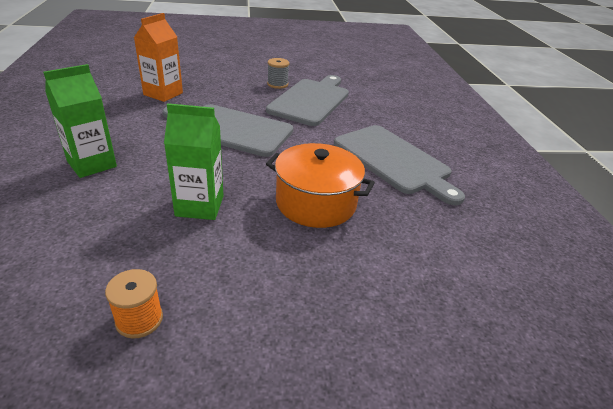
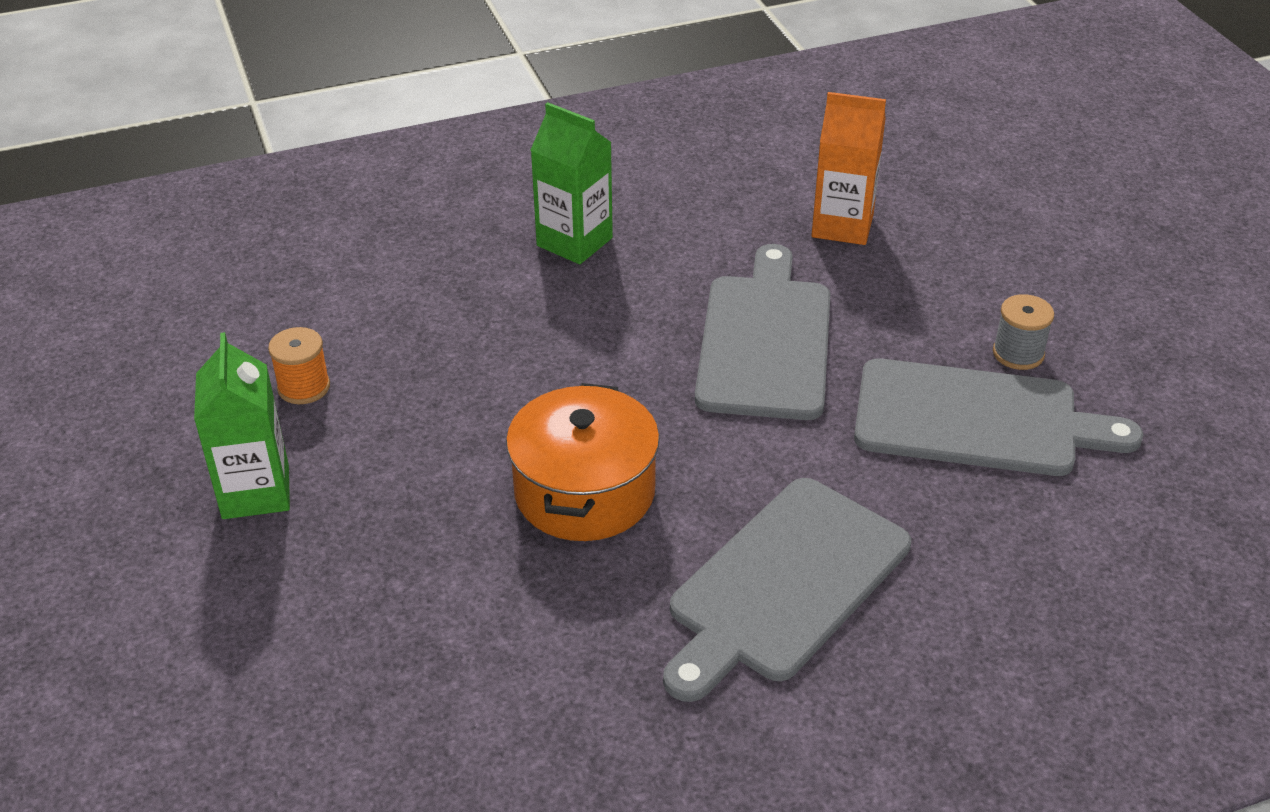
camera: 80 degrees right, 5 degrees up
green carton [164,103,224,220] -> green carton moved to [194,332,290,519]

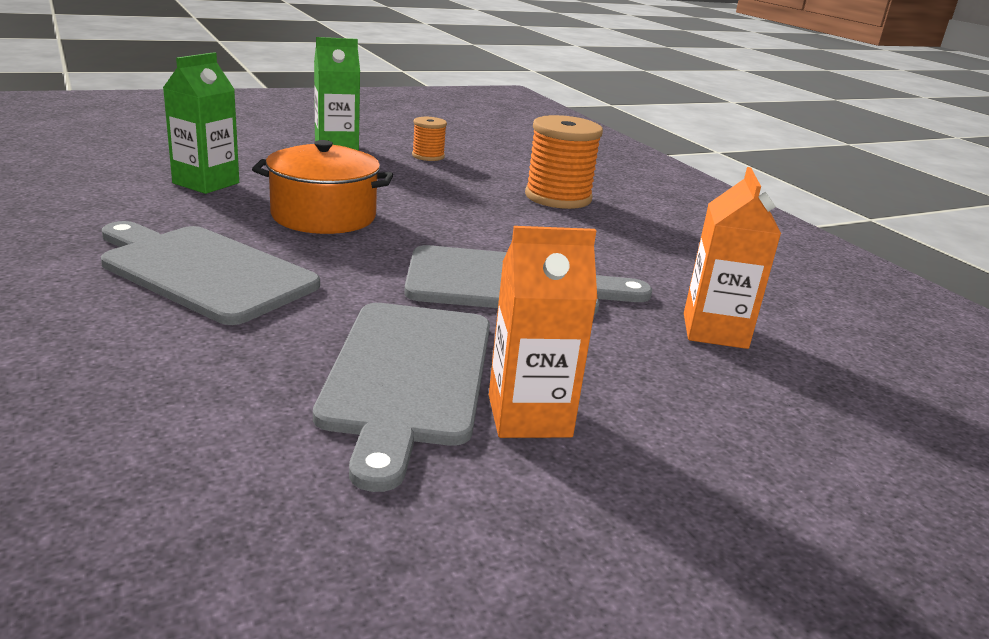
camera: 80 degrees right, 15 degrees down
green carton [531,102,613,264] -> green carton moved to [163,52,239,194]
grey spool [993,294,1054,370] -> orange carton [489,226,597,438]
none -> orange spool [525,115,603,209]

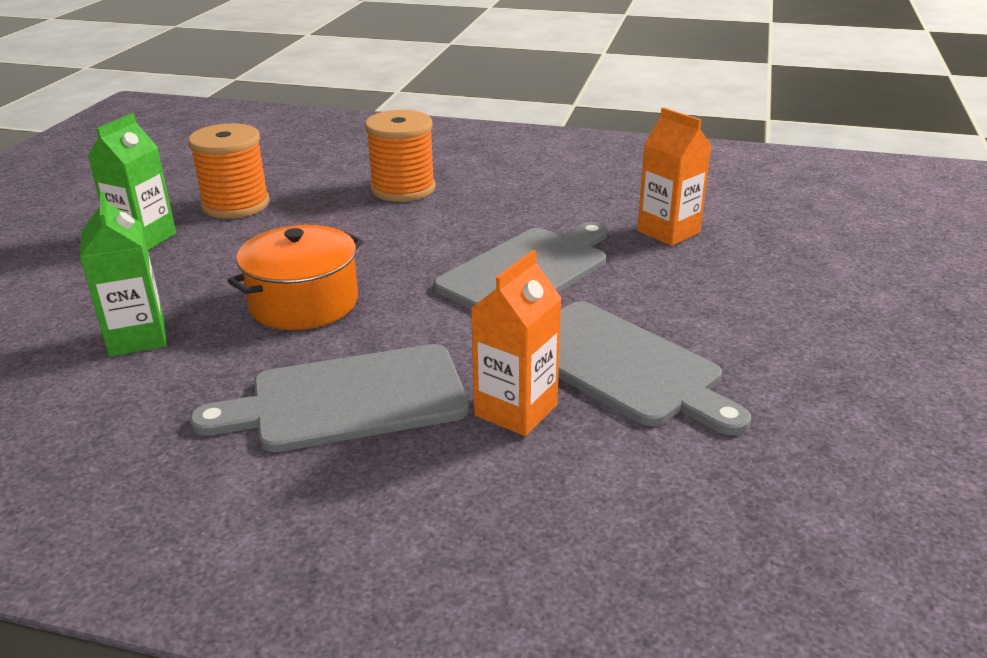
camera: 45 degrees left, 5 degrees up
orange spool [412,117,447,161] -> orange spool [188,123,270,219], size x1.87
orange carton [489,226,597,438] -> orange carton moved to [470,250,562,436]

